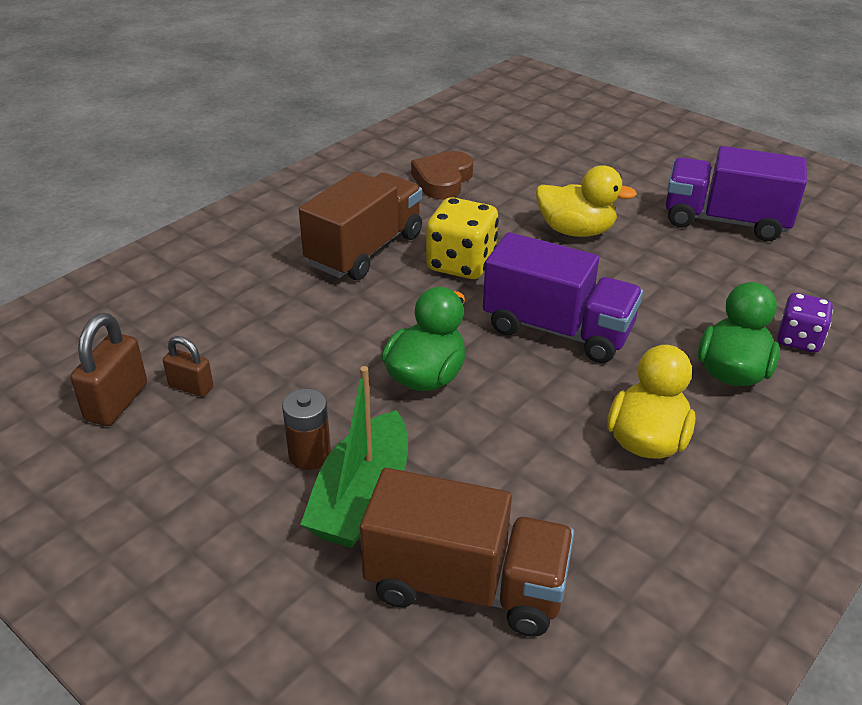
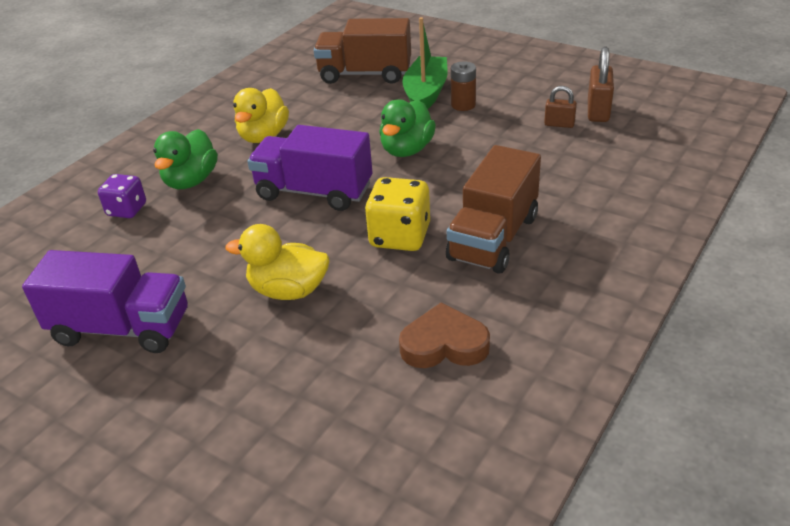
camera: 175 degrees right, 0 degrees up
brown heart [411,151,473,200] -> brown heart turned 105 degrees counterclockwise [399,303,490,368]

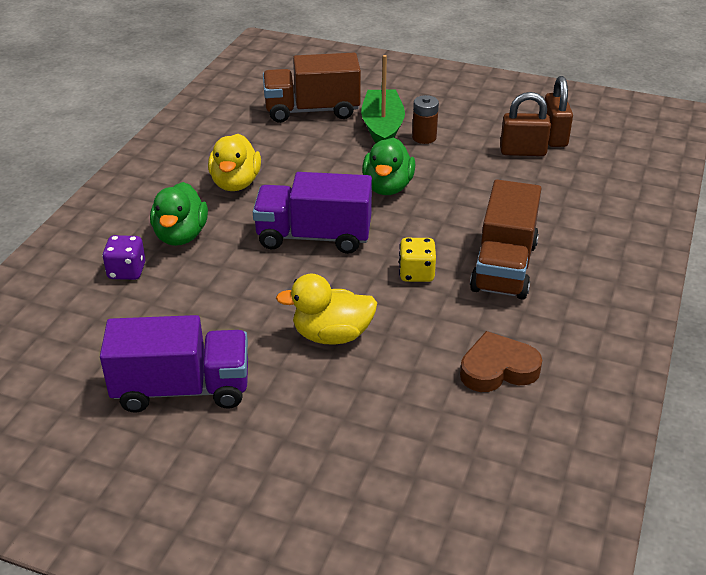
camera: 15 degrees left, 0 degrees up
yellow dice [365,177,430,251] -> yellow dice [399,238,436,282], size x0.65
brown padlock [544,86,577,128] -> brown padlock [500,92,551,156], size x1.62

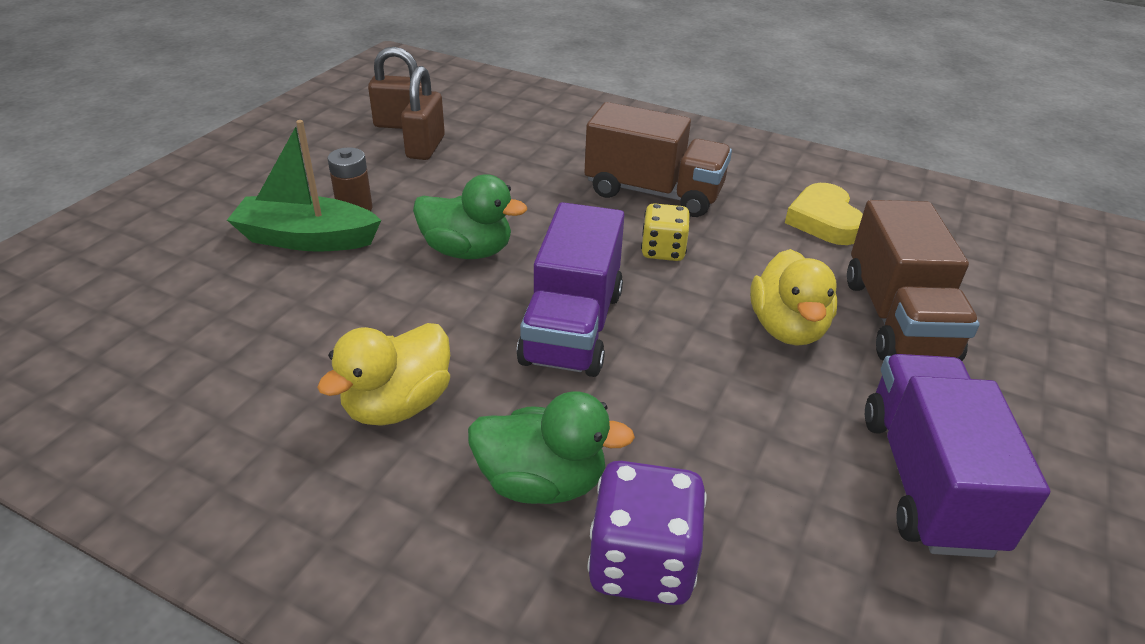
camera: 85 degrees left, 0 degrees up
purple dice [102,235,146,280] -> purple dice [587,461,707,605], size x1.53
yellow duck [208,134,261,191] -> yellow duck turned 120 degrees clockwise [317,323,450,426]
brown truck [263,53,361,123] -> brown truck moved to [847,200,980,361]
brown heart [460,331,542,392] -> yellow heart [785,183,863,245]

